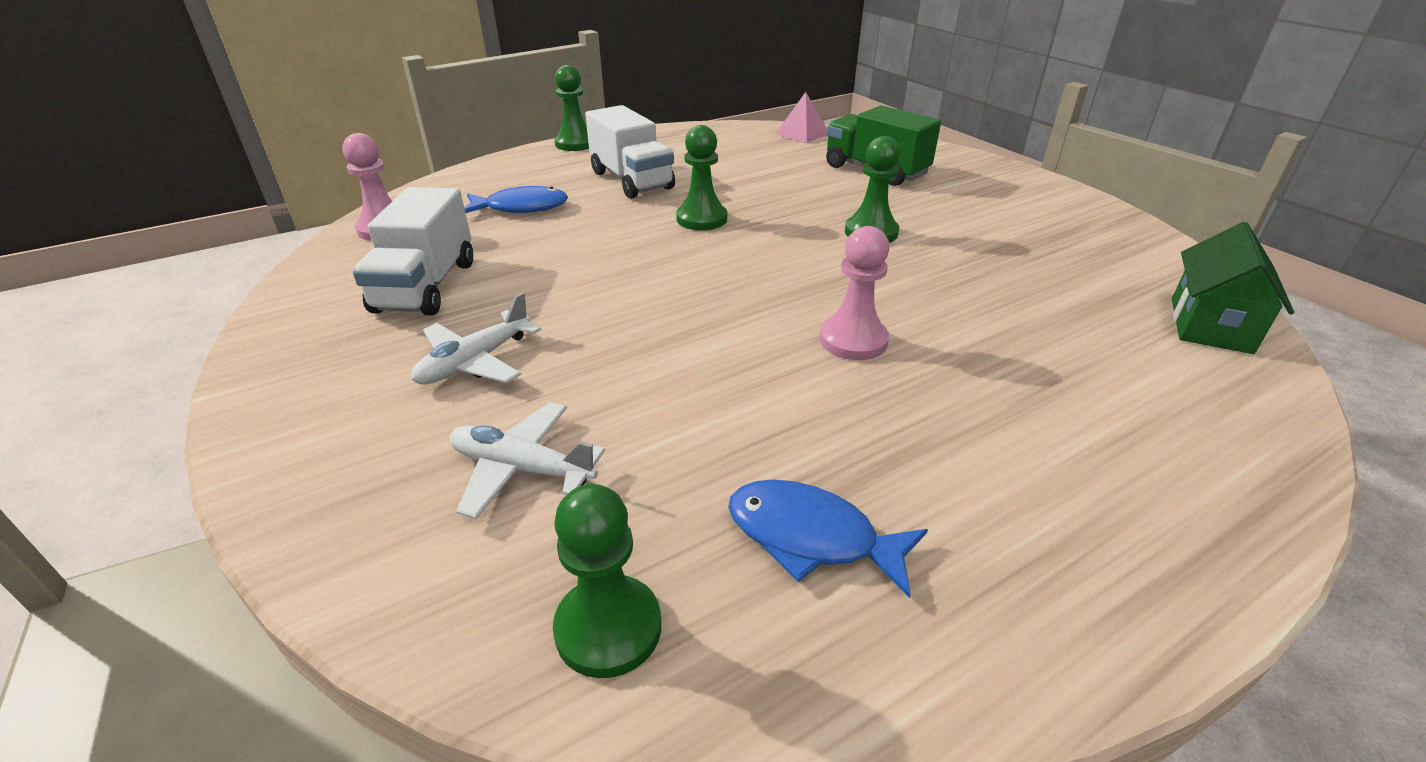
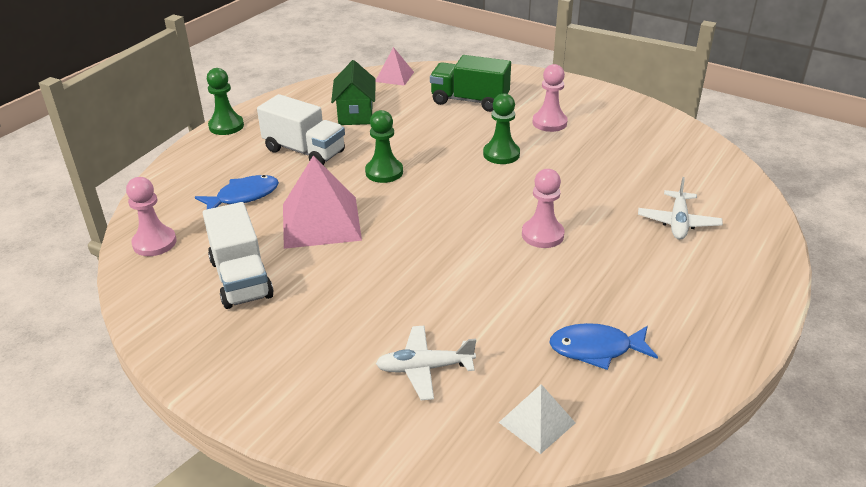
camera: 25 degrees left, 0 degrees up
white plane [411,292,541,385] -> white plane moved to [638,177,723,240]
green pawn [553,484,661,678] -> white pyramid [499,384,576,454]
green house [1172,222,1294,354] -> green house moved to [331,60,376,125]
none -> pink pyramid [283,155,362,249]
none -> pink pawn [532,64,568,132]

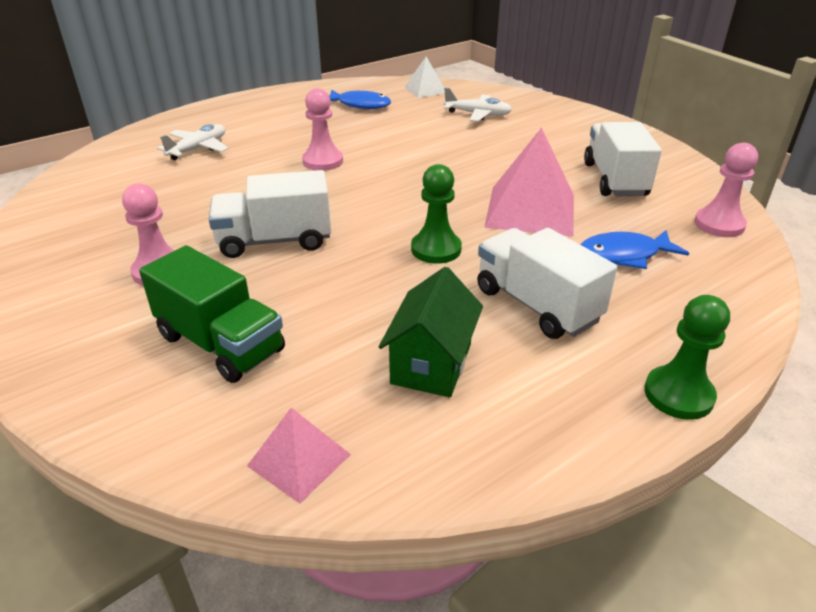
camera: 160 degrees left, 0 degrees up
green pawn [483,93,520,164] -> white truck [209,170,331,258]

